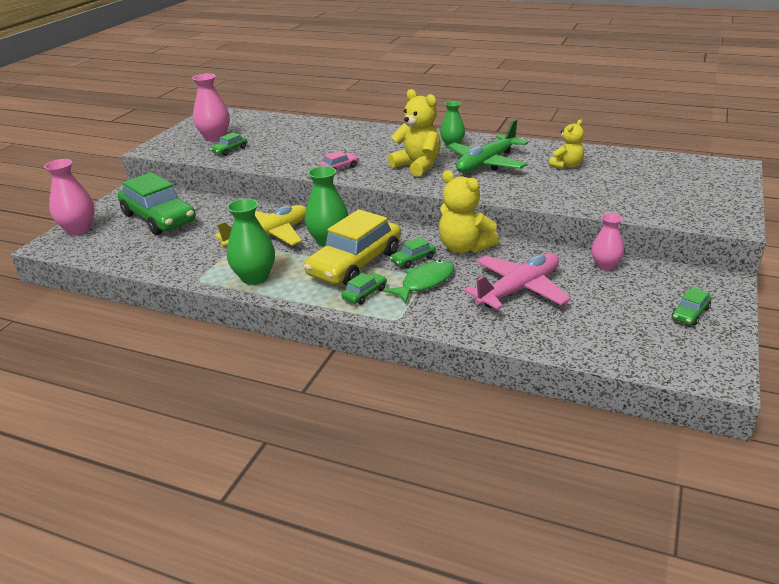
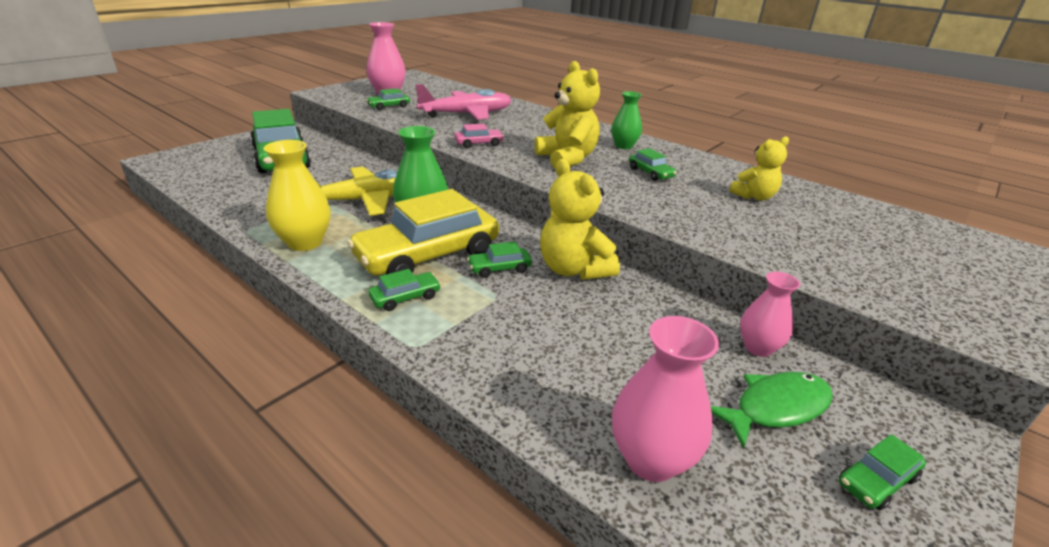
camera: 15 degrees right, 0 degrees up
pink vase [44,159,95,235] -> pink vase moved to [612,316,719,482]
green vase [227,198,275,285] -> yellow vase [264,140,330,251]
green fish [383,260,454,303] -> green fish moved to [711,372,833,449]
green plane [447,120,528,173] -> green car [629,148,677,181]
pink plane [464,253,571,310] -> pink plane moved to [415,84,512,120]

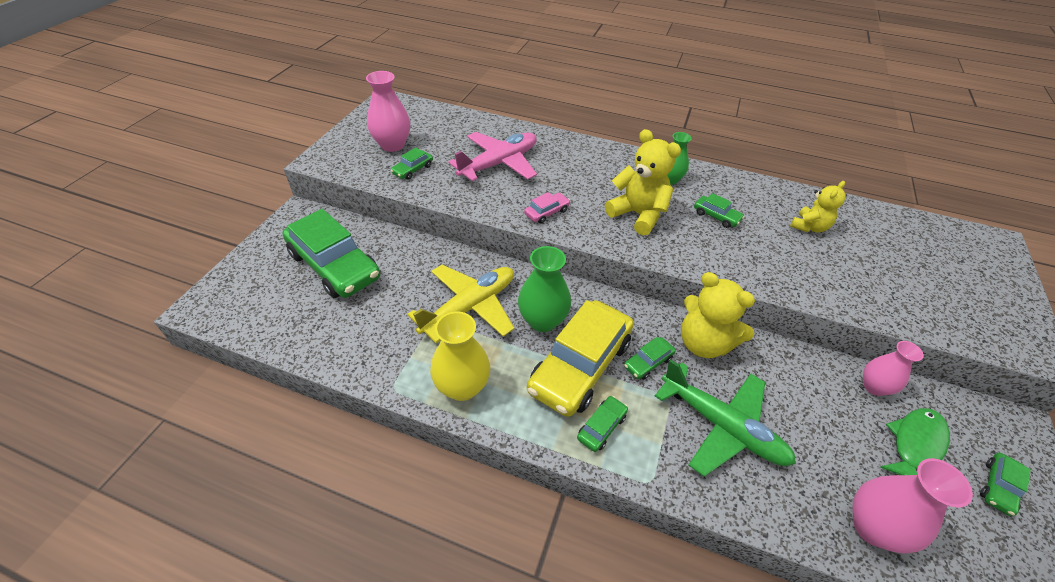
camera: 20 degrees left, 15 degrees up
none -> green plane [655,360,796,477]

